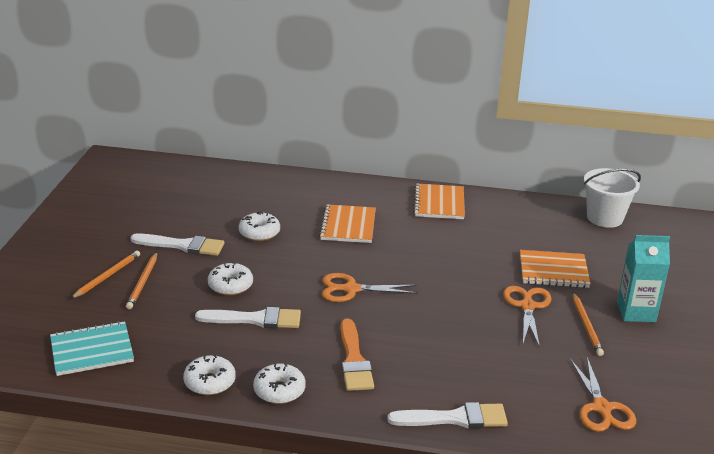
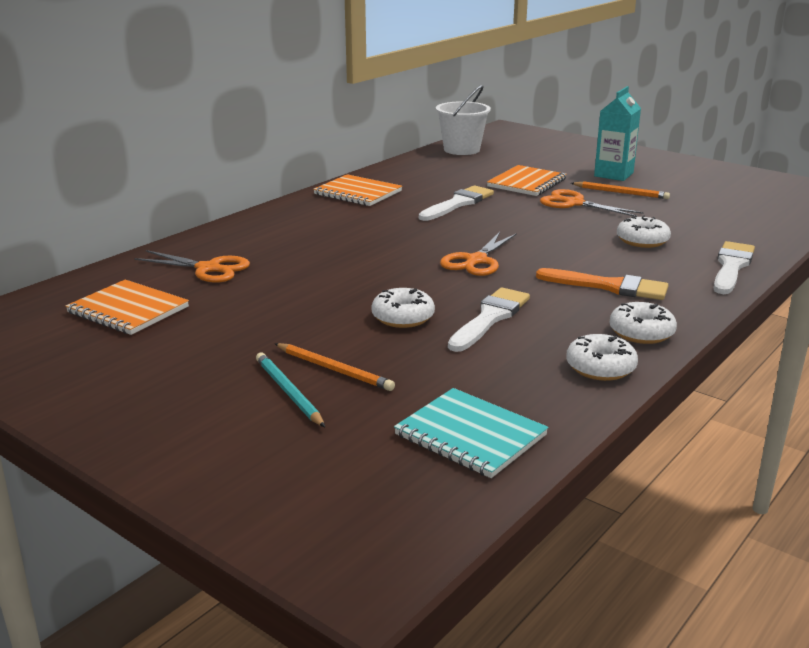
camera: 60 degrees left, 5 degrees down
turquoise notebook [50,321,134,376] -> turquoise notebook turned 60 degrees counterclockwise [394,388,548,478]
orange pencil [71,251,140,299] -> turquoise pencil [256,353,325,427]
white brush [130,233,224,256] -> white brush moved to [419,185,494,221]
white donut [239,212,280,241] -> white donut moved to [617,215,671,248]
orange notebook [319,204,376,243] -> orange notebook moved to [66,280,189,335]
orange scissors [570,357,636,432] -> orange scissors moved to [134,250,250,283]

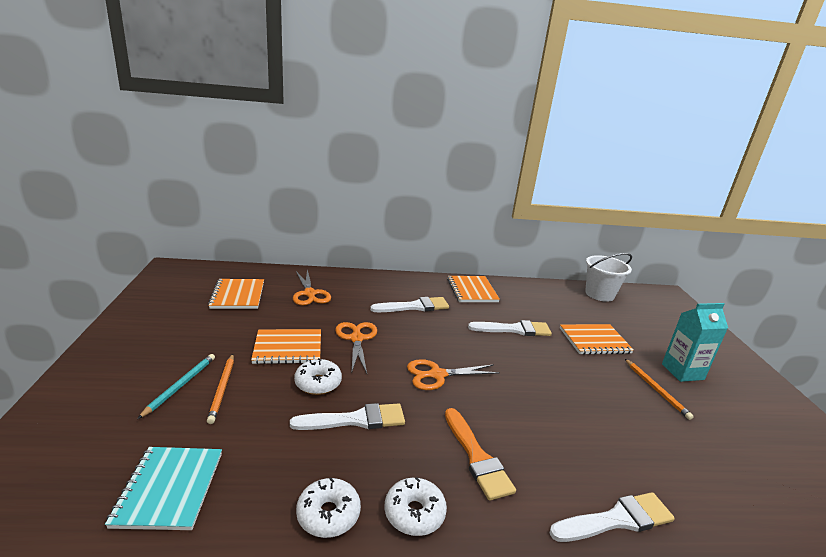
camera: 45 degrees right, 0 degrees up
orange scissors [540,189,643,217] -> orange scissors moved to [335,322,377,374]
white donut [617,215,671,248] -> none
none -> orange notebook [251,329,321,364]
none -> white brush [370,297,449,312]

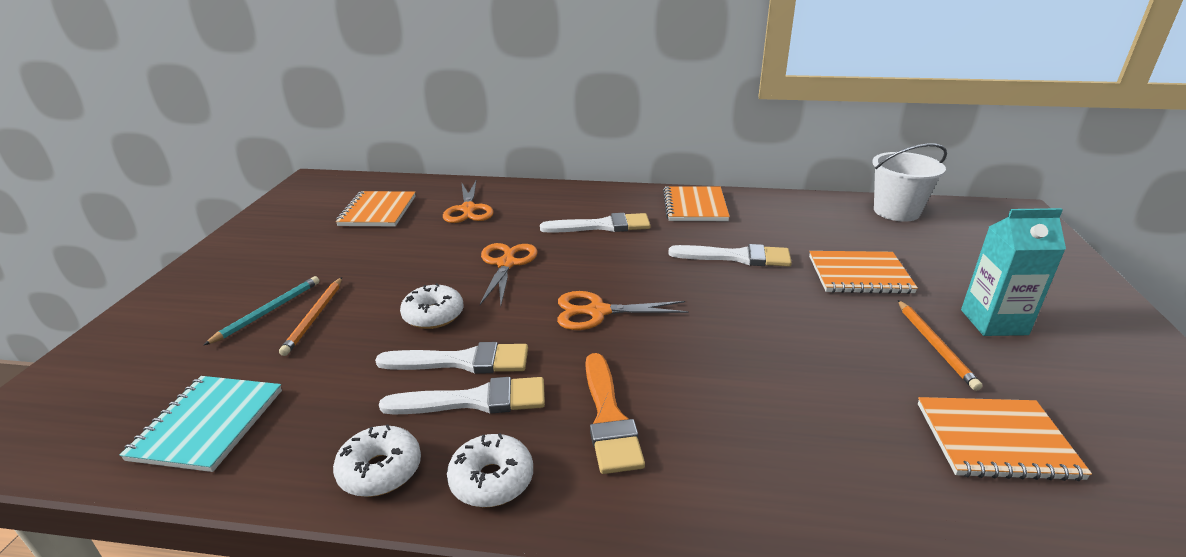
camera: 15 degrees right, 5 degrees up
orange notebook [251,329,321,364] -> orange notebook moved to [918,397,1092,481]
white brush [549,492,675,542] -> white brush moved to [379,377,545,414]

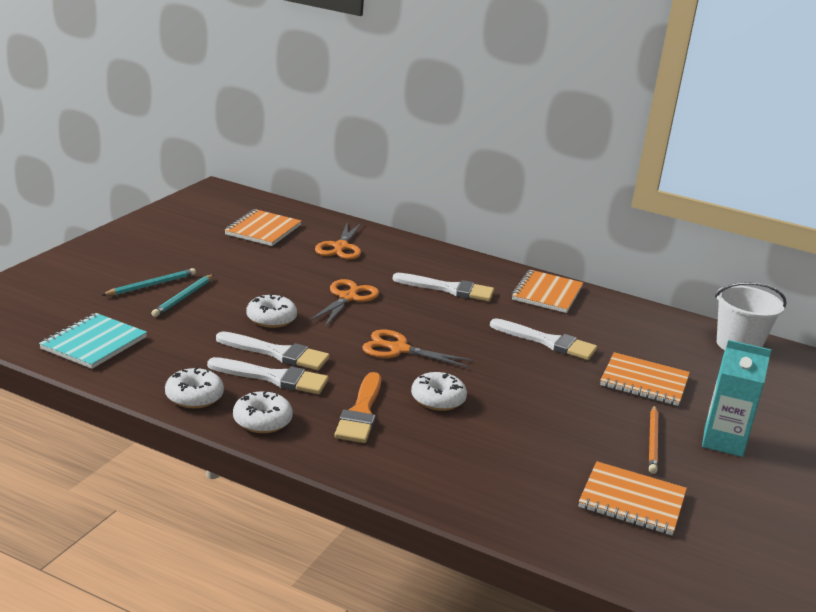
camera: 15 degrees right, 5 degrees down
orange pencil [279,277,342,356] -> turquoise pencil [151,274,214,317]
none -> white donut [411,372,467,411]

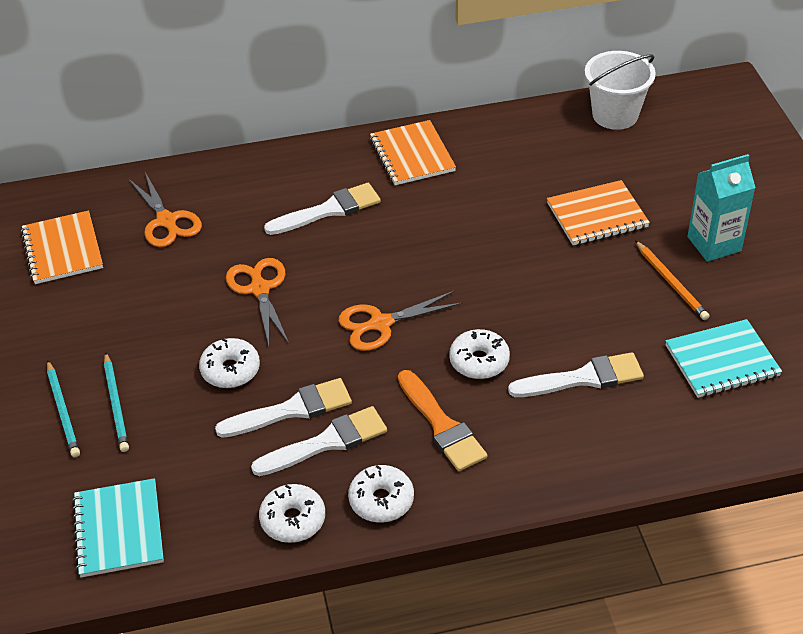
camera: 35 degrees left, 20 degrees up
turquoise pencil [102,268,196,296] -> turquoise pencil turned 150 degrees clockwise [47,361,80,457]
white brush [490,318,597,360] -> white brush moved to [508,352,644,397]
orange notebook [579,461,687,535] -> turquoise notebook [665,319,782,398]

